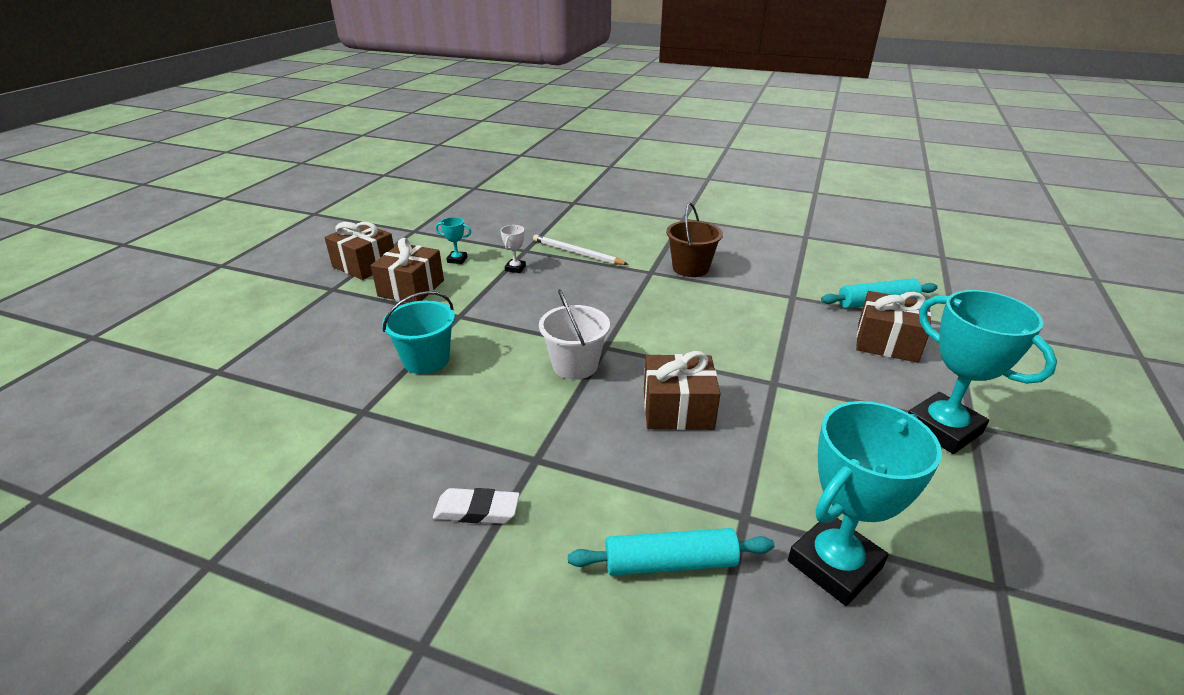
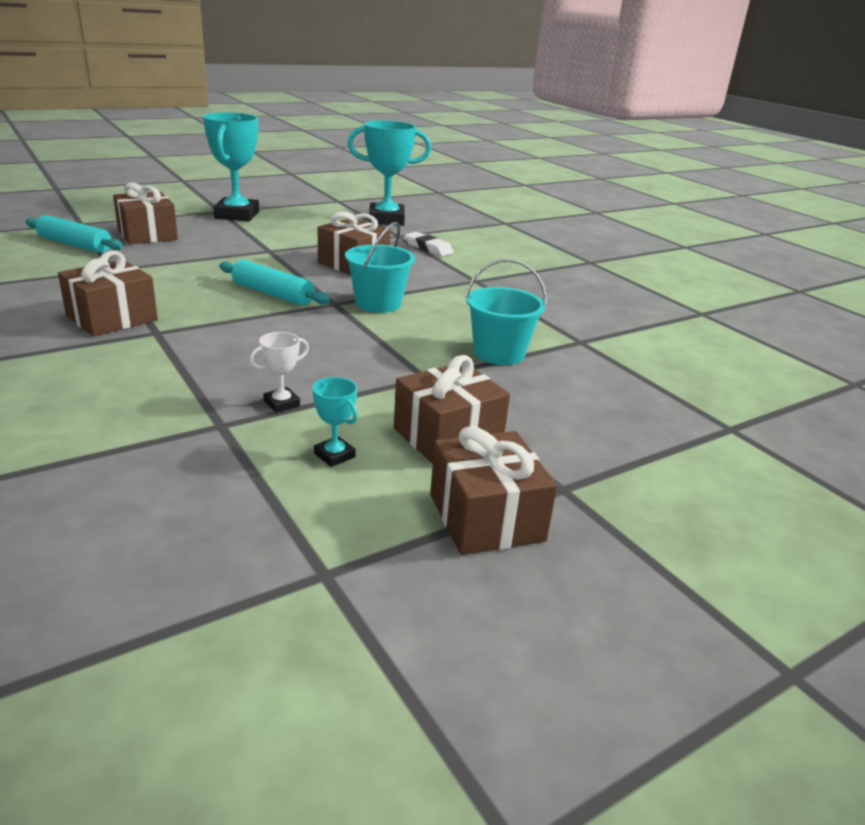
camera: 145 degrees left, 5 degrees down
white eraser [433,488,520,524] -> white eraser moved to [405,232,454,256]
white pencil [533,234,629,265] -> none
white bucket [539,289,610,380] -> turquoise bucket [345,222,415,313]
turquoise rolling pin [568,528,774,576] -> turquoise rolling pin moved to [219,260,330,306]
brown bucket [666,202,723,277] -> brown gift [58,251,158,336]

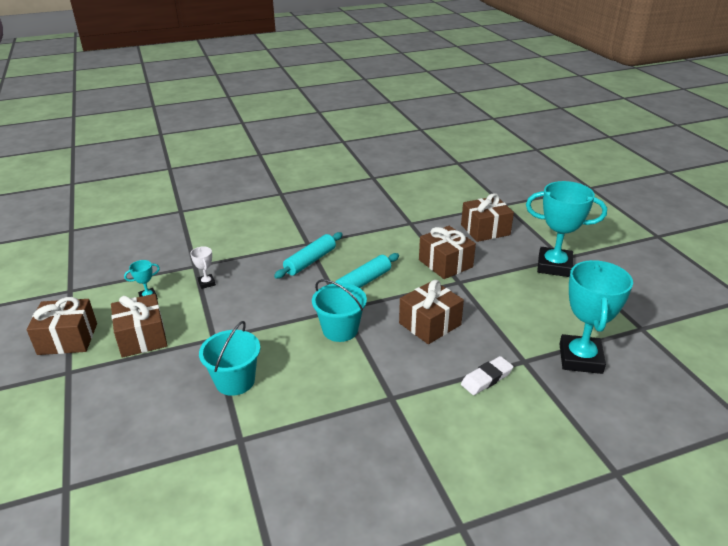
camera: 105 degrees right, 5 degrees up
turquoise rolling pin [26,215,124,253] -> turquoise rolling pin moved to [274,232,343,279]
brown gift [58,251,158,336] -> brown gift moved to [419,226,476,279]

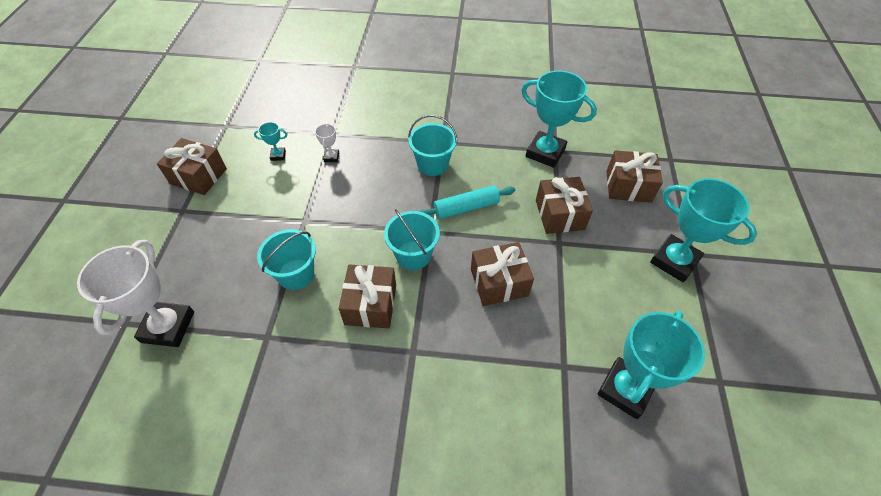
camera: 25 degrees right, 20 degrees up
brown gift [111,294,167,358] -> brown gift moved to [339,264,396,328]
turquoise rolling pin [274,232,343,279] -> turquoise bucket [408,115,457,176]
white eraser [461,356,514,395] -> none
none -> white trophy [77,240,194,347]
none -> turquoise trophy [521,71,597,168]

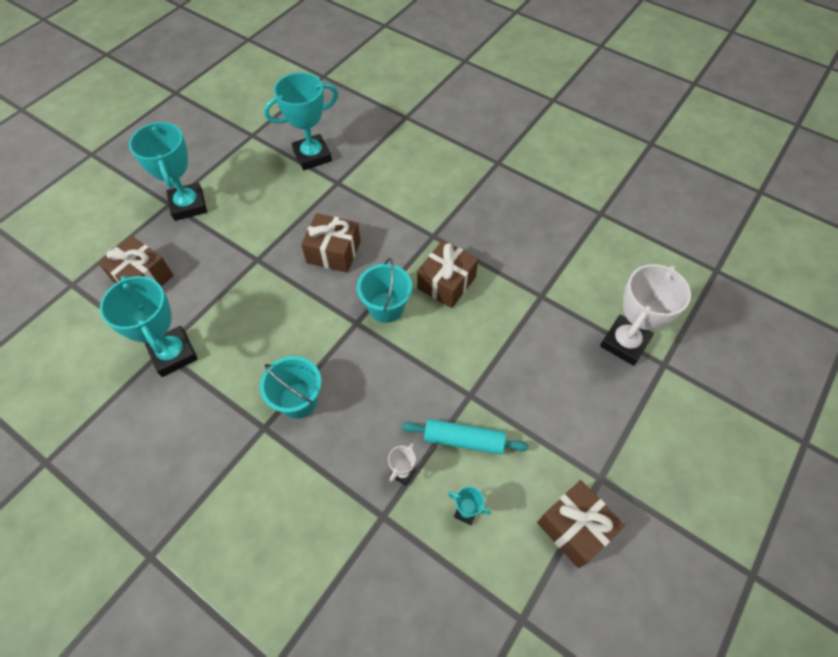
camera: 150 degrees left, 5 degrees up
turquoise bucket [257,229,316,290] -> none
turquoise rolling pin [419,185,515,219] -> turquoise rolling pin moved to [402,419,529,455]
brown gift [536,177,593,234] -> none

